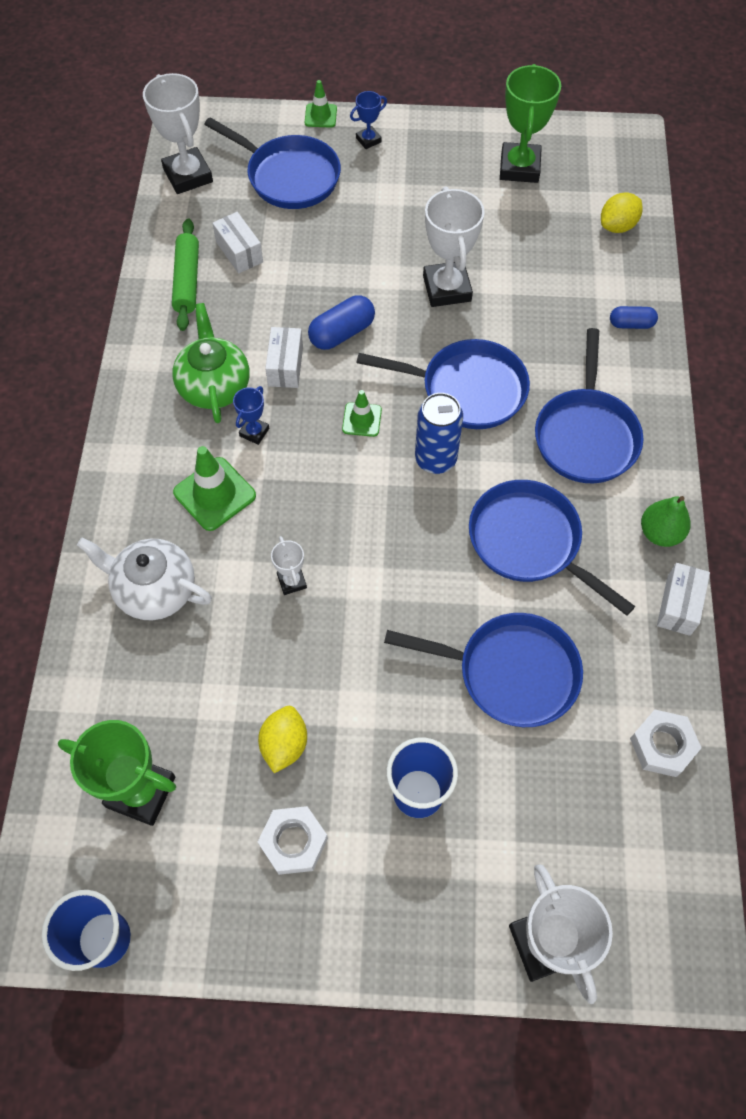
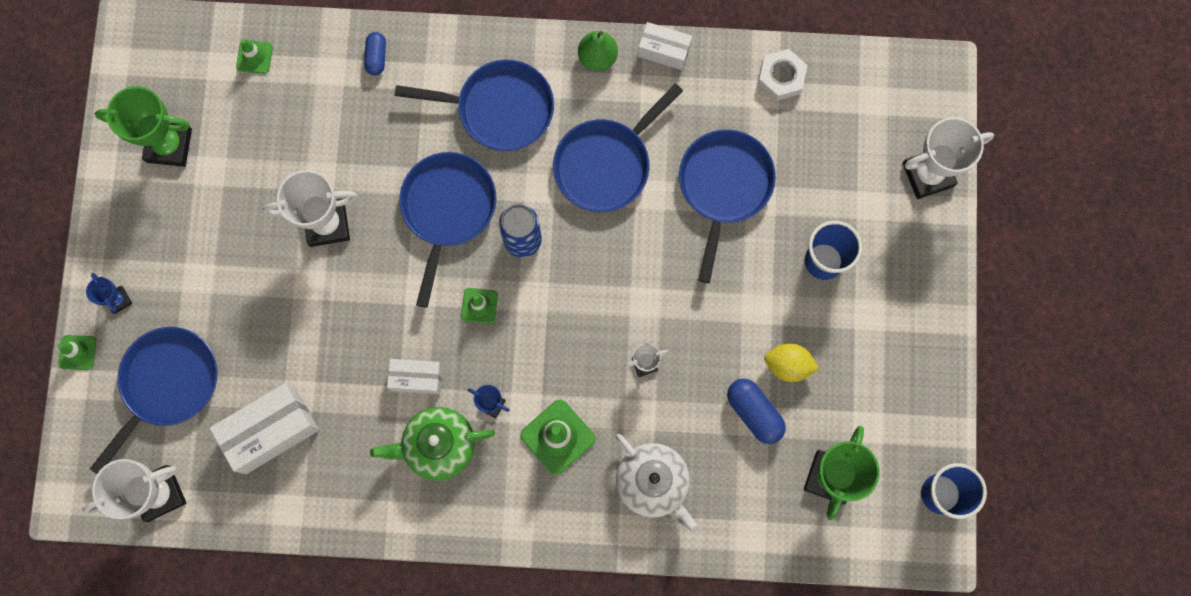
camera: 90 degrees left, 15 degrees up
white teapot [77,538,212,620] -> white teapot turned 60 degrees counterclockwise [616,434,698,533]
green rolling pin [172,219,199,331] -> none
white box [212,212,263,273] -> white box [209,383,319,474], size x1.70
white nut [258,806,328,875] -> none
blue capsule [308,295,375,350] -> blue capsule moved to [727,379,786,444]
yellow lemon [601,192,643,233] -> green traffic cone [236,39,273,74]

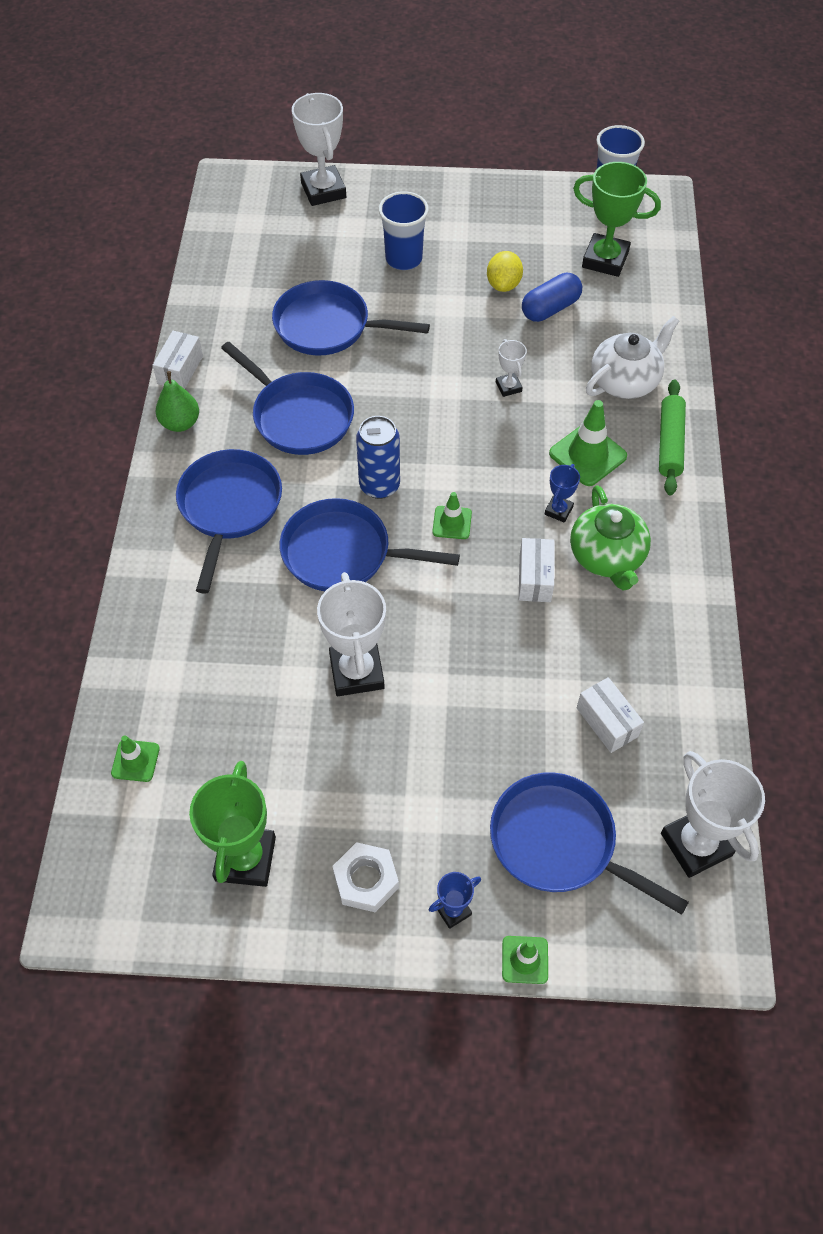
camera: 90 degrees left, 20 degrees down
white box [209,383,319,474] -> white box [577,677,644,753], size x0.59
blue capsule [364,32,386,76] -> none
white nut [757,49,808,101] -> white nut moved to [332,842,399,912]
none -> green rolling pin [659,379,686,495]

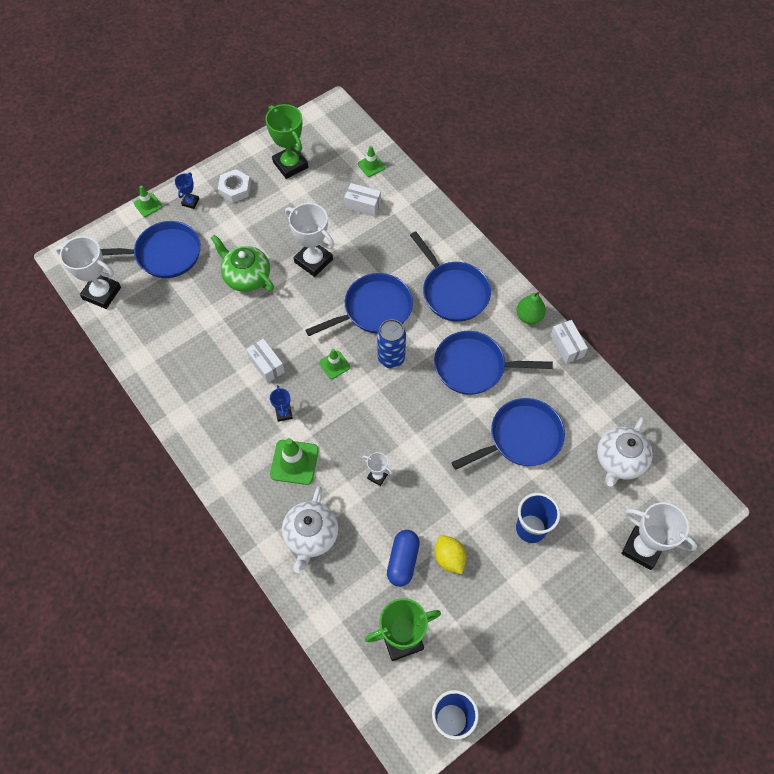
camera: 140 degrees right, 5 degrees up
green teapot [570,485,651,591] -> green teapot moved to [211,234,274,292]
white box [577,677,644,753] -> white box moved to [344,183,381,217]
green rolling pin [659,379,686,495] -> none
none -> white teapot [597,417,653,487]

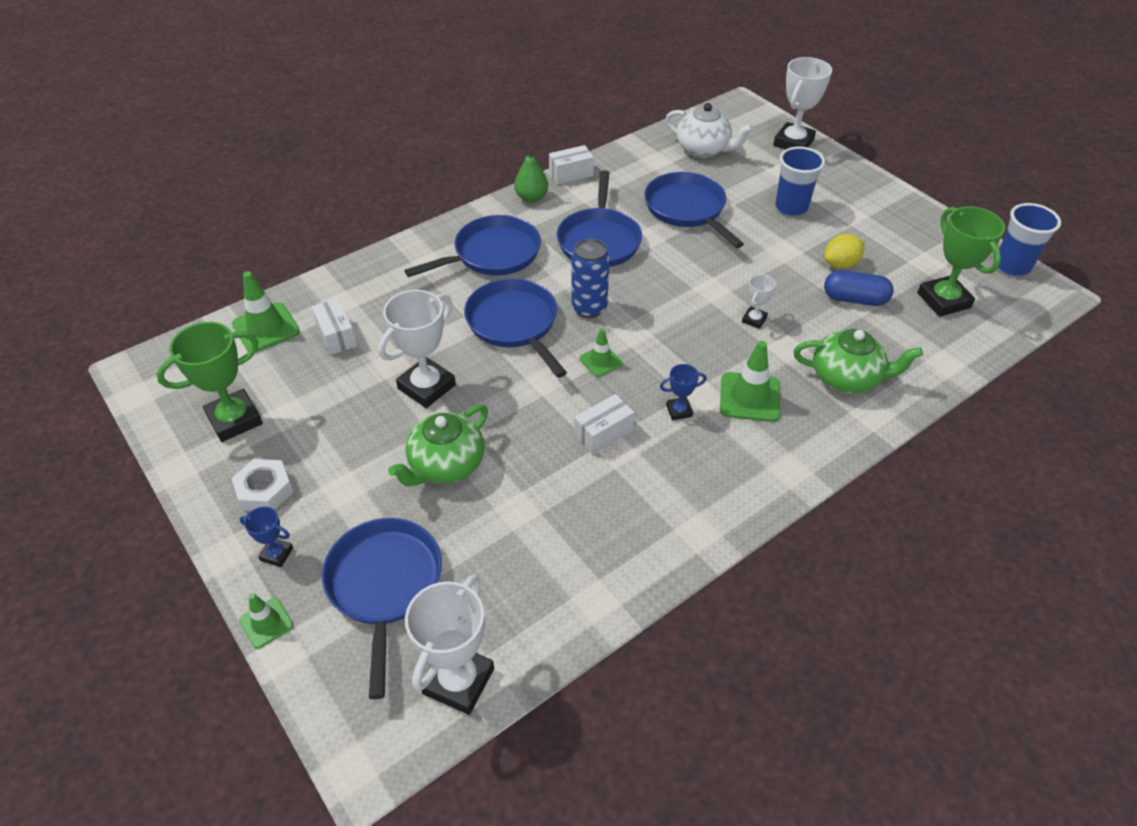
camera: 90 degrees left, 15 degrees down
white teapot [282,486,338,573] -> green teapot [793,329,923,394]
white box [344,183,381,217] -> white box turned 45 degrees counterclockwise [312,299,357,355]
green traffic cone [358,146,385,177] -> green traffic cone [232,271,300,352], size x1.68

